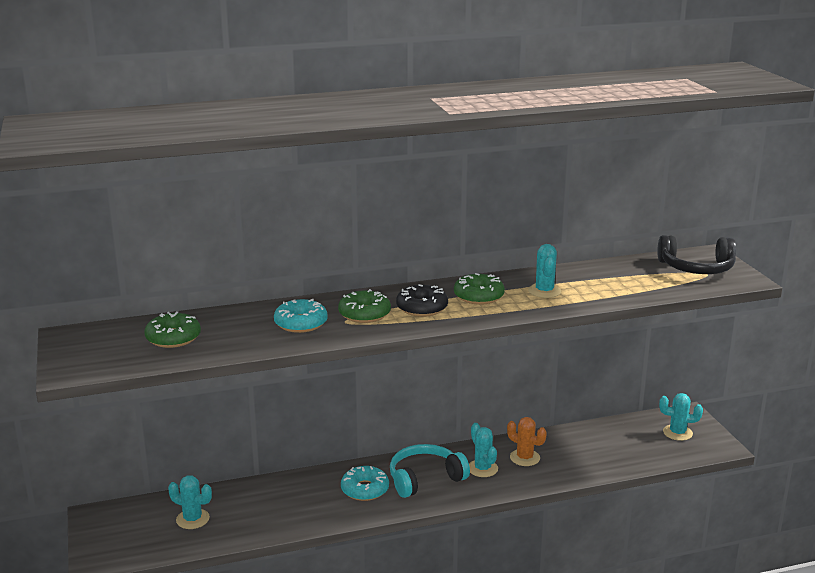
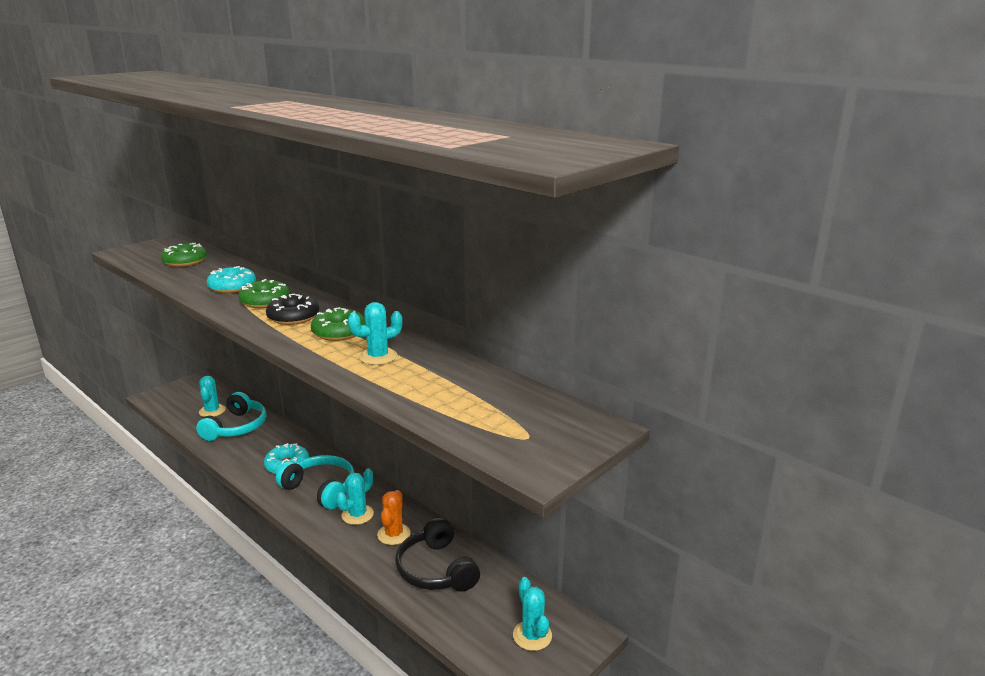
camera: 60 degrees right, 0 degrees up
black headphones [658,235,736,274] -> black headphones moved to [395,517,480,592]
none -> turquoise headphones [196,392,266,441]

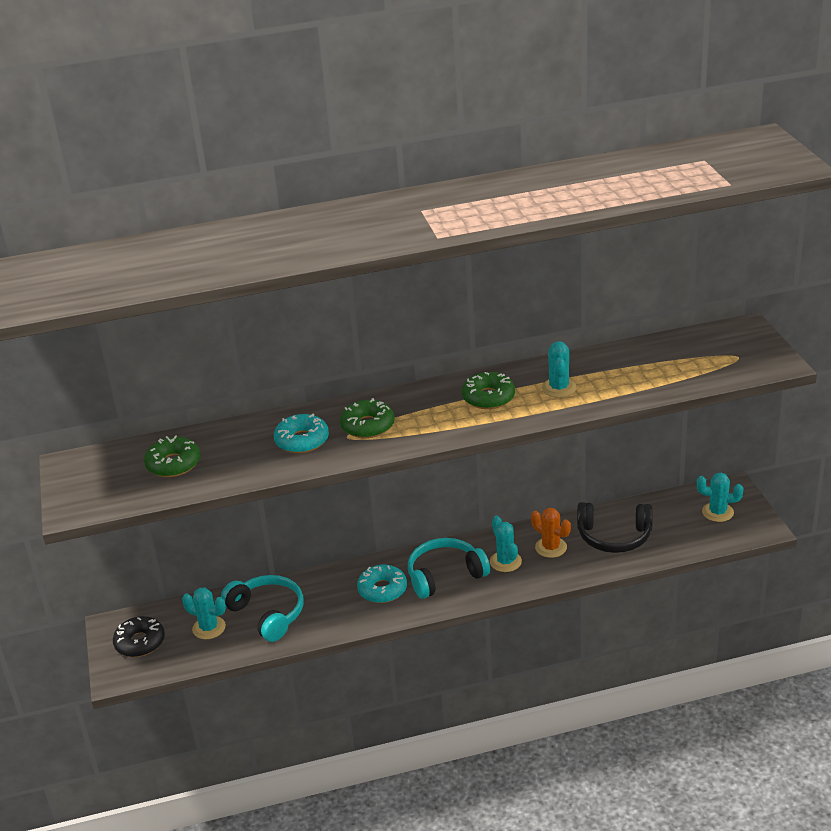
camera: 55 degrees left, 10 degrees up
black donut [266,293,319,325] -> black donut moved to [113,616,165,657]

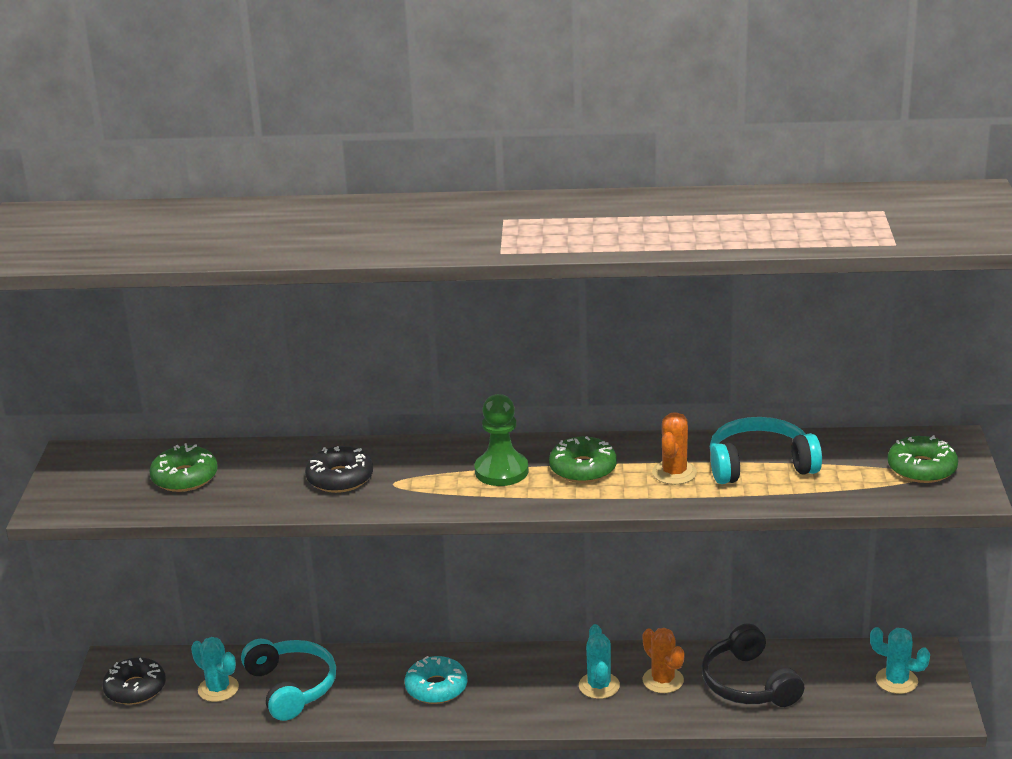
camera: 15 degrees right, 5 degrees down
turquoise donut [274,414,329,453] -> black donut [305,446,373,493]
green donut [340,398,395,438] -> green donut moved to [888,435,958,483]
turquoise headphones [408,538,490,599] -> turquoise headphones moved to [710,417,822,484]
turquoise cactus [542,341,577,398] -> orange cactus [652,412,697,485]
black headphones [577,502,653,553] -> black headphones turned 45 degrees clockwise [701,623,804,707]
none -> green pawn [474,394,528,486]

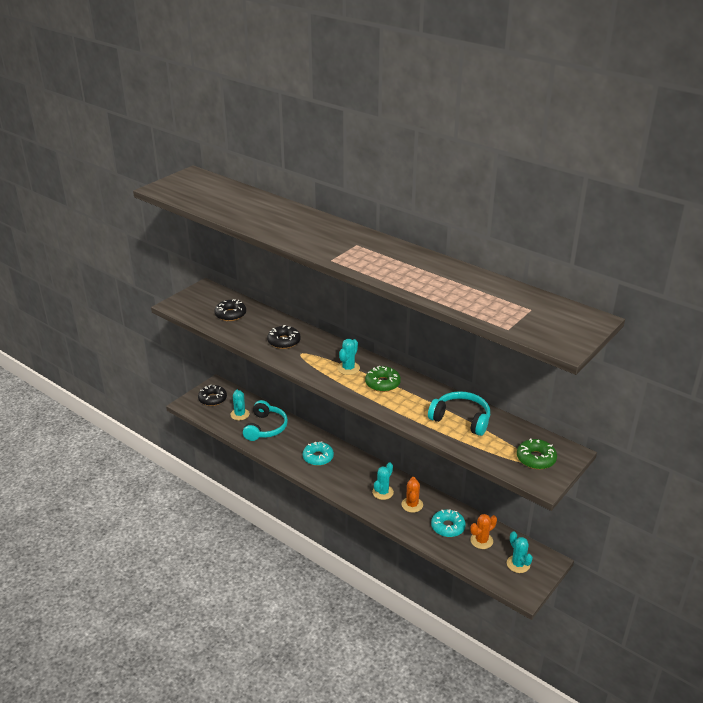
camera: 35 degrees right, 5 degrees up
green donut [149,443,218,492] -> black donut [214,299,246,321]
green pawn [474,394,528,486] -> turquoise cactus [337,339,360,375]
orange cactus [652,412,697,485] -> orange cactus moved to [470,514,497,549]
black headphones [701,623,804,707] -> turquoise donut [431,509,466,537]

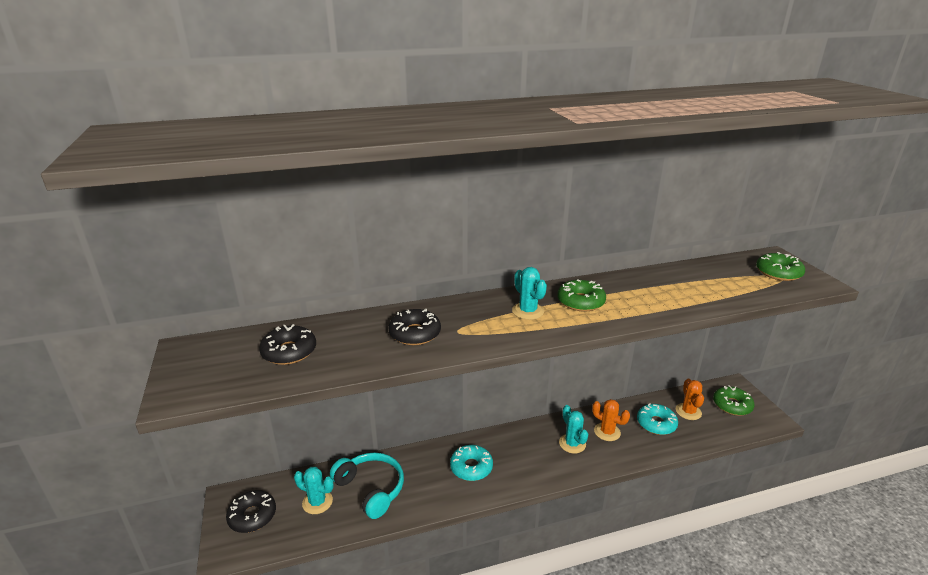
camera: 55 degrees left, 5 degrees down
turquoise headphones [428,391,490,436] -> none
turquoise cactus [507,531,533,573] -> green donut [713,385,754,416]

